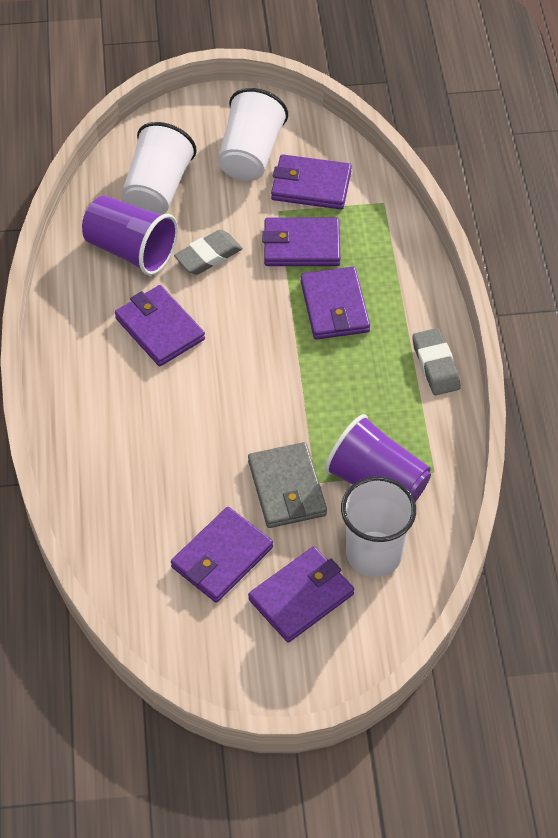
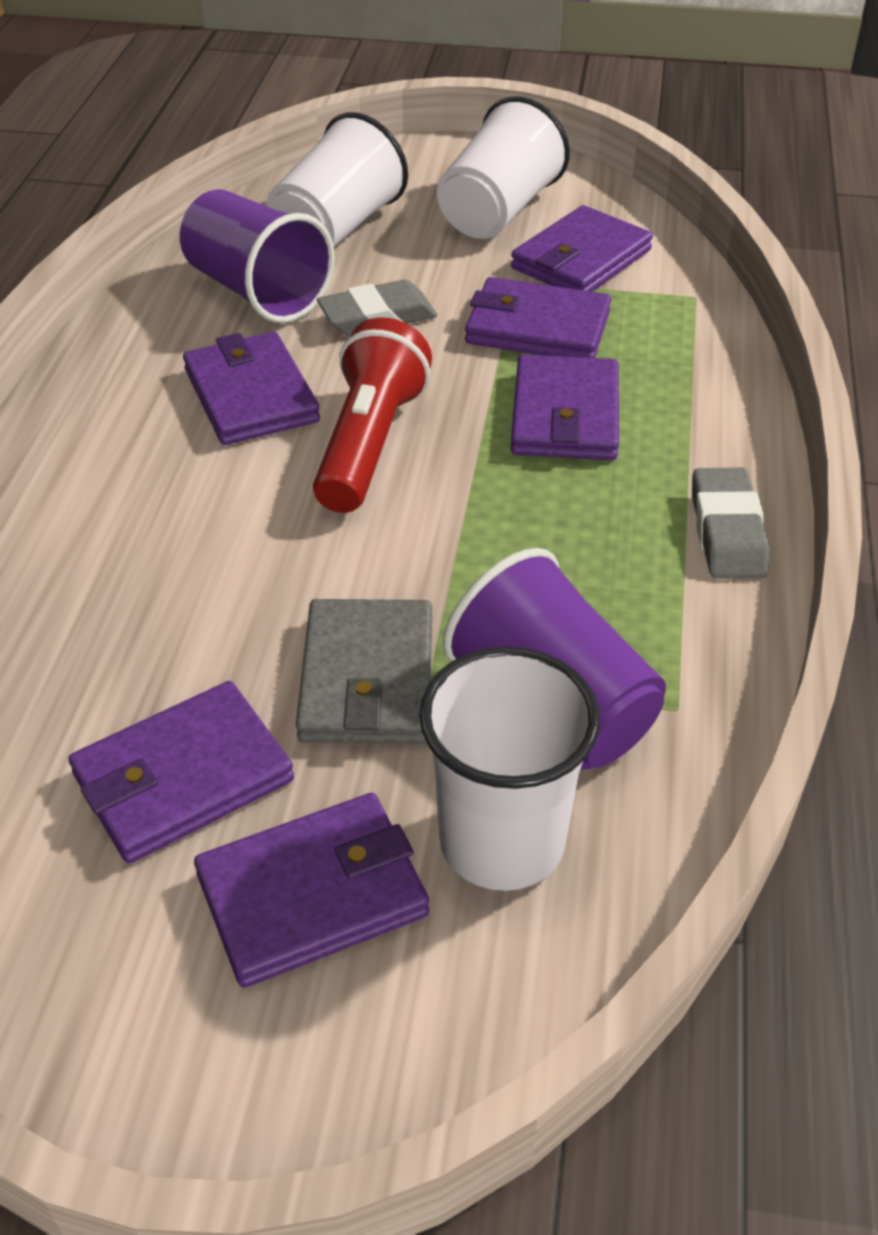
camera: 15 degrees right, 10 degrees down
purple wallet [271,154,352,209] -> purple wallet turned 75 degrees counterclockwise [511,205,653,292]
none -> red flashlight [313,317,432,513]

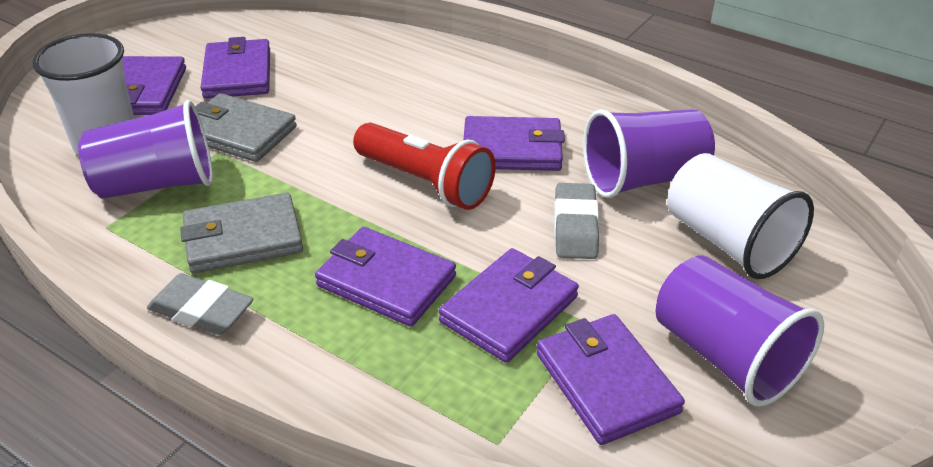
camera: 115 degrees right, 5 degrees down
white cup [437,96,570,239] -> purple cup [656,255,824,407]
none -> grey wallet [180,192,303,274]

